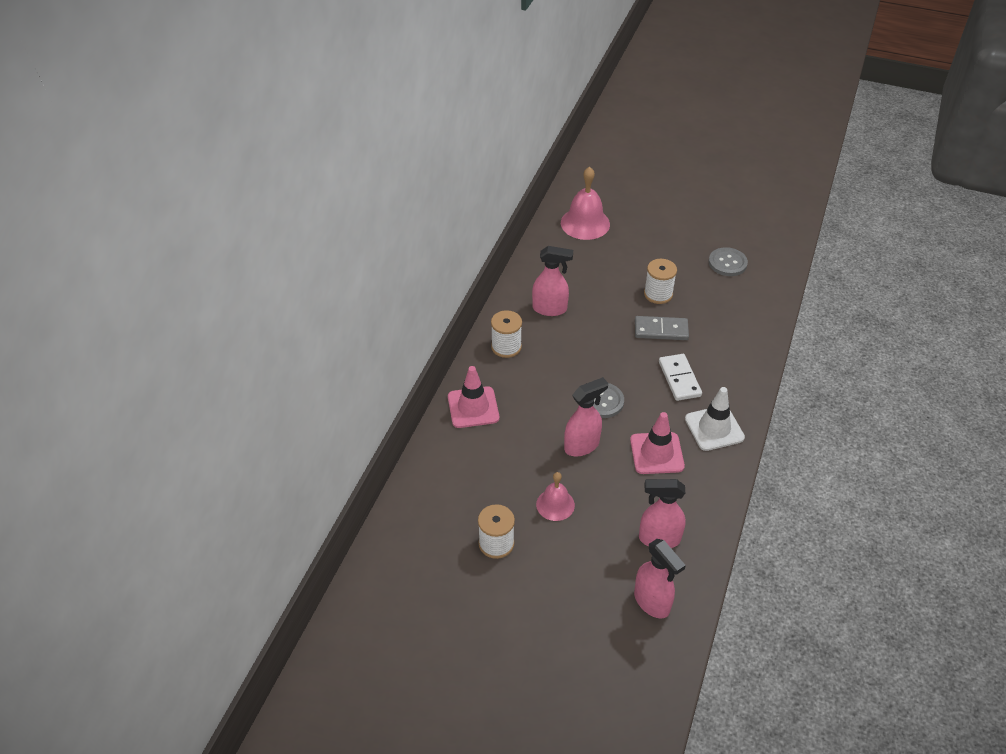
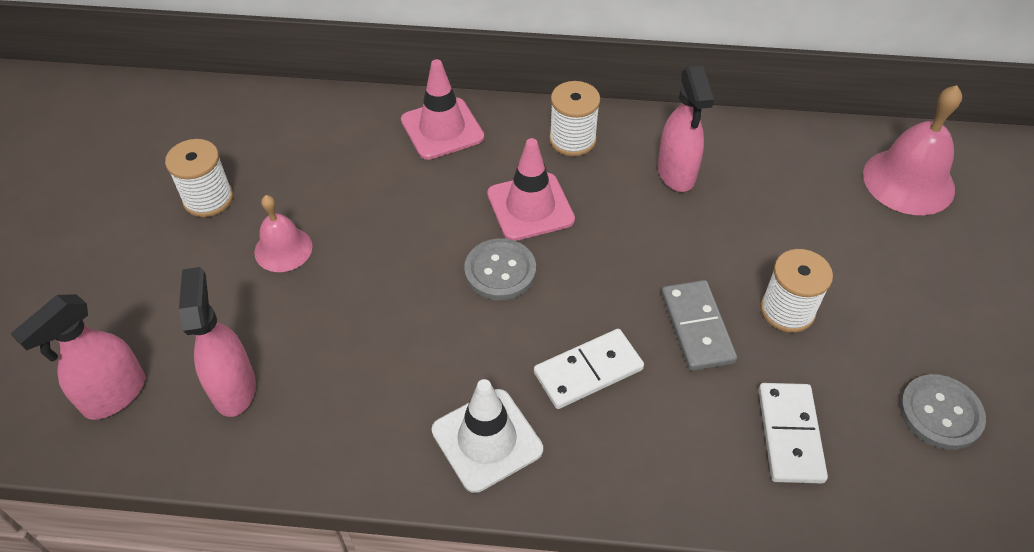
camera: 75 degrees right, 5 degrees up
pink spray bottle [564,377,608,456] -> none
pink traffic cone [630,412,685,474] -> pink traffic cone moved to [487,138,575,241]
none -> white domino [758,383,828,483]

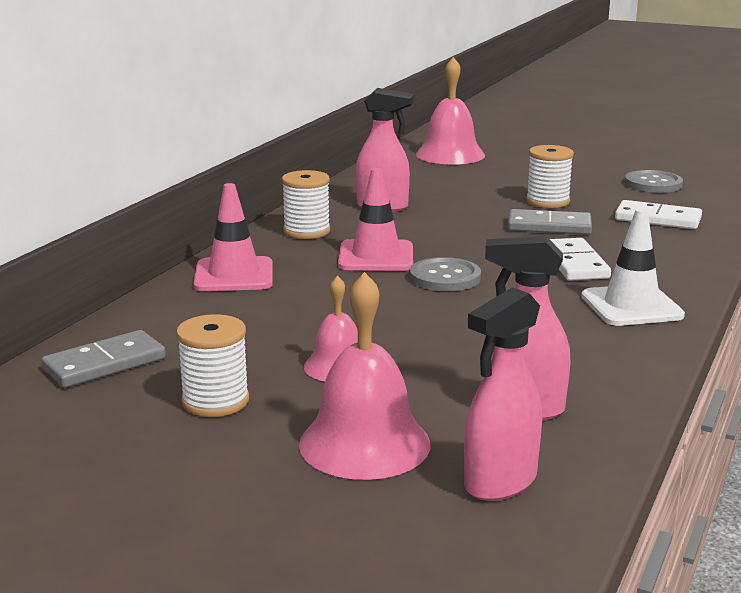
camera: 70 degrees left, 30 degrees down
pink spray bottle [11,294,145,420] -> pink spray bottle turned 75 degrees clockwise [464,287,542,501]
none -> grey domino [42,330,166,388]
none -> pink bell [299,272,430,480]

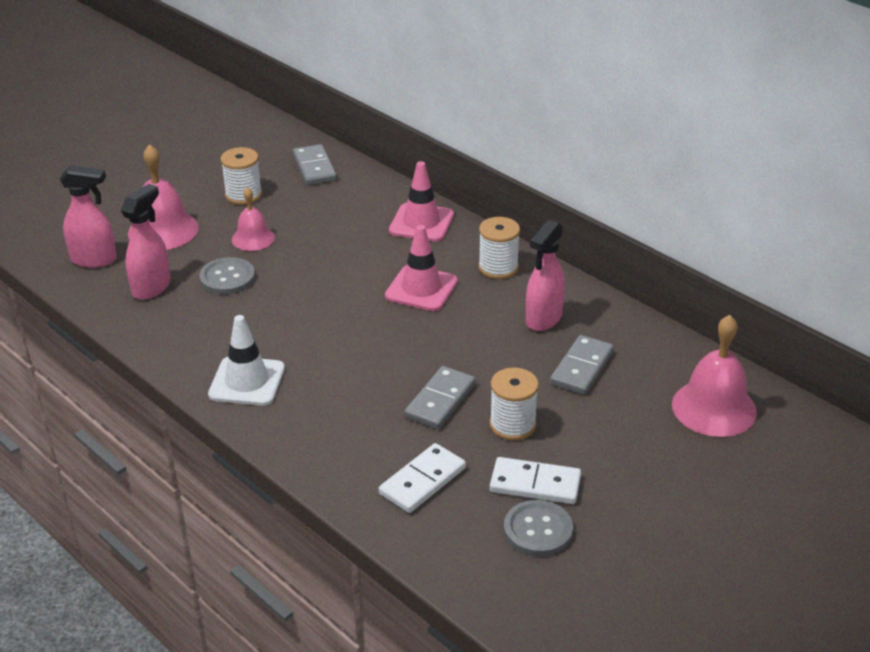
camera: 110 degrees right, 15 degrees up
grey button [410,257,481,291] -> grey button moved to [199,257,255,294]
pink spray bottle [464,287,542,501] -> pink spray bottle turned 120 degrees clockwise [60,165,117,268]
white domino [550,238,611,281] -> white domino moved to [490,457,581,504]
none -> grey domino [550,335,614,395]

